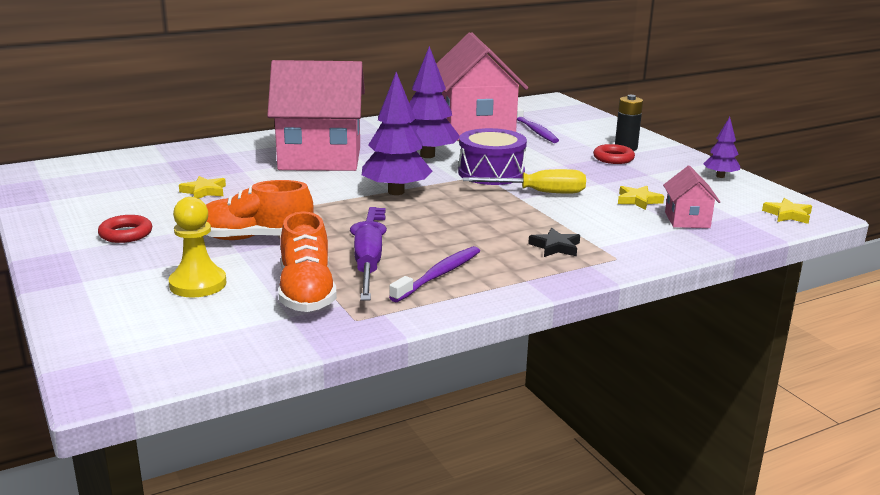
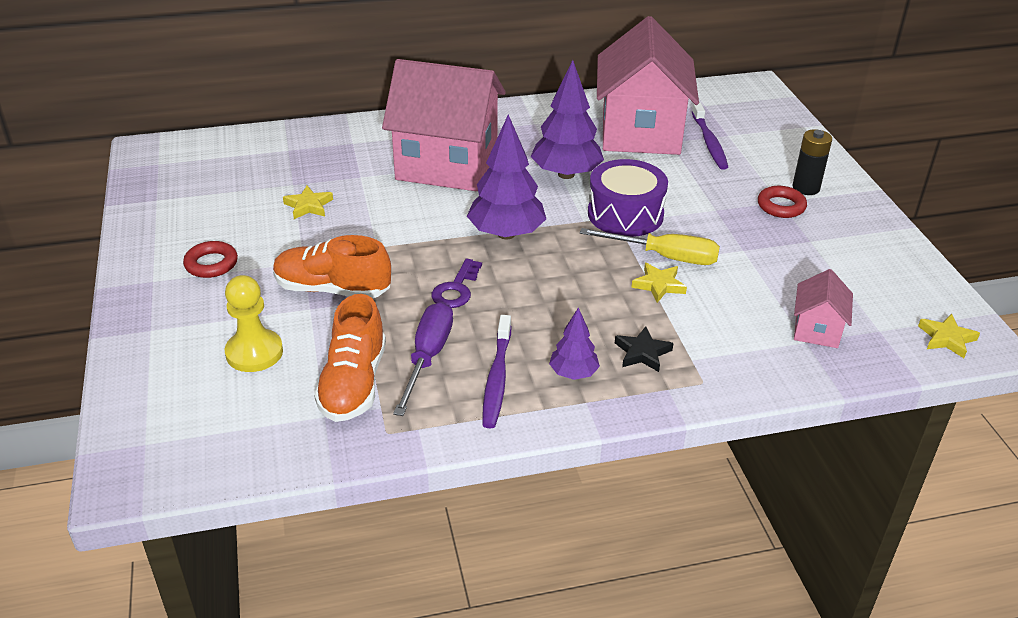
camera: 15 degrees right, 15 degrees up
purple toothbrush [389,246,480,302] -> purple toothbrush turned 135 degrees clockwise [482,315,511,429]
yellow star [618,186,664,210] -> yellow star moved to [631,263,687,303]
purple tree [703,117,740,178] -> purple tree moved to [549,307,600,380]

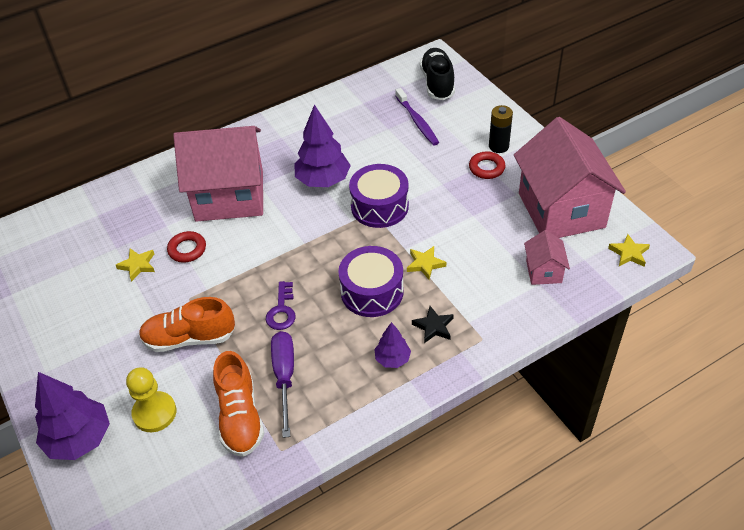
camera: 15 degrees left, 10 degrees up
red ring [183,241,238,278] -> red ring moved to [167,231,206,263]
purple tree [467,114,546,239] -> purple tree moved to [35,372,110,460]
purple toothbrush [482,315,511,429] -> none
yellow screwdriver [580,228,720,265] -> none
pink house [597,16,699,155] -> pink house moved to [514,117,626,238]
none -> purple drum [338,246,404,317]
none -> black shoe [420,48,455,100]

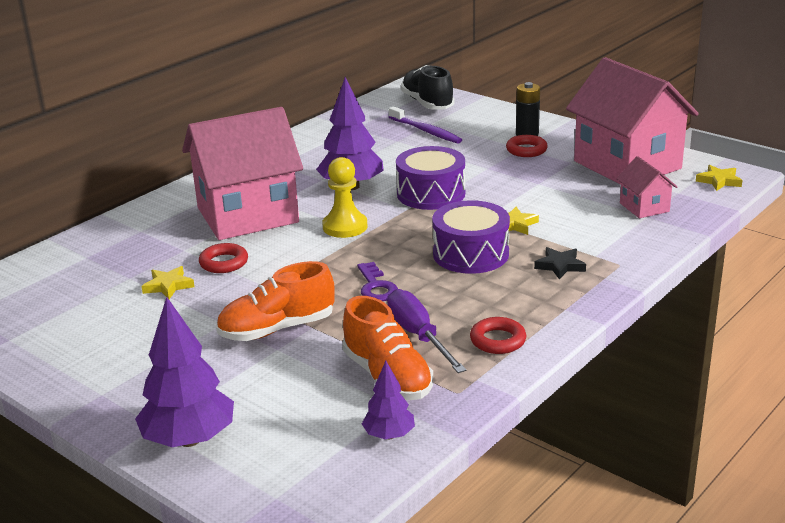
camera: 20 degrees left, 20 degrees down
yellow pawn [126,367,176,432] -> yellow pawn moved to [322,157,367,238]
purple tree [374,322,411,368] -> purple tree moved to [362,361,415,439]
none -> red ring [470,317,526,354]

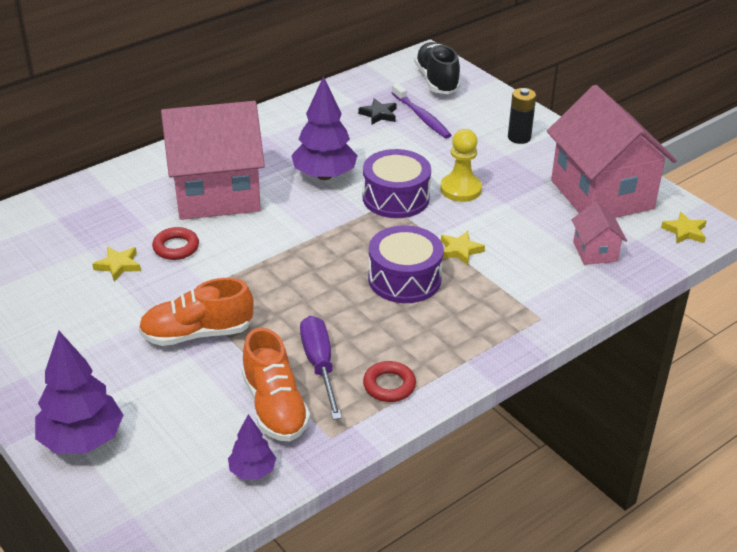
camera: 10 degrees right, 10 degrees up
yellow pawn [322,157,367,238] -> yellow pawn moved to [440,129,482,202]
purple key [357,262,398,301] -> none
red ring [506,135,548,157] -> none
black star [534,247,586,280] -> black star moved to [358,98,397,125]

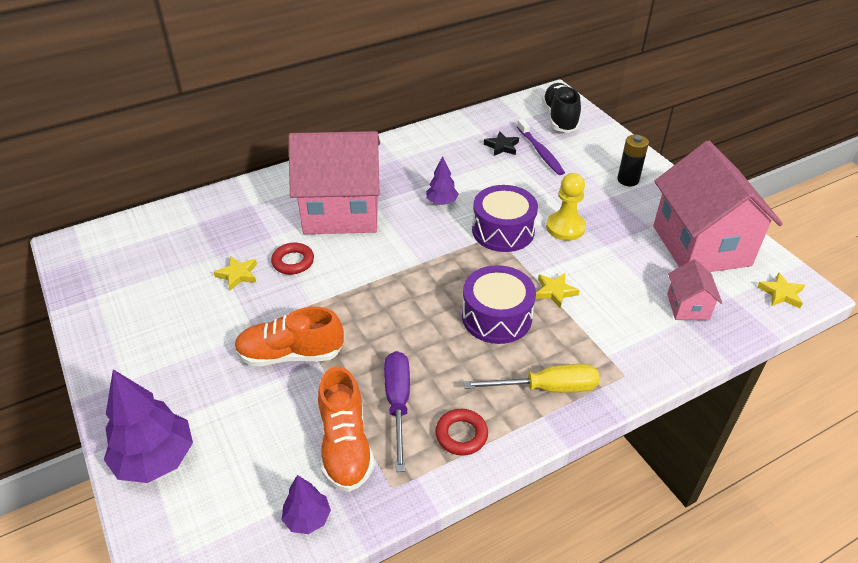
camera: 10 degrees right, 5 degrees up
purple tree [291,76,358,180] -> purple tree [426,156,459,205], size x0.54
none -> yellow screwdriver [464,364,600,393]

